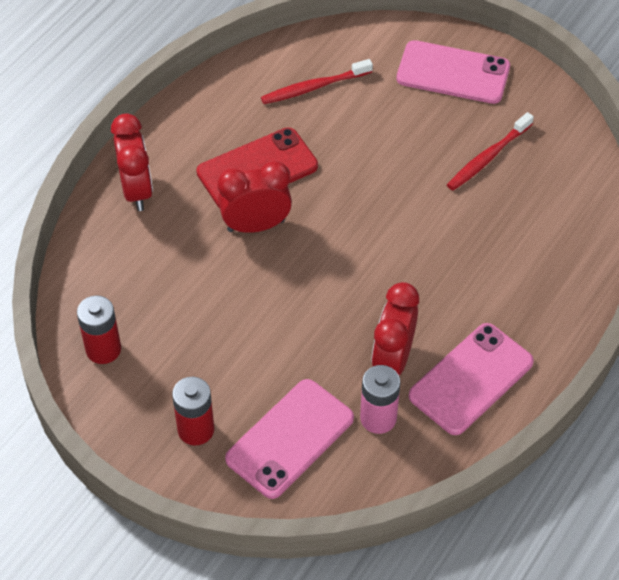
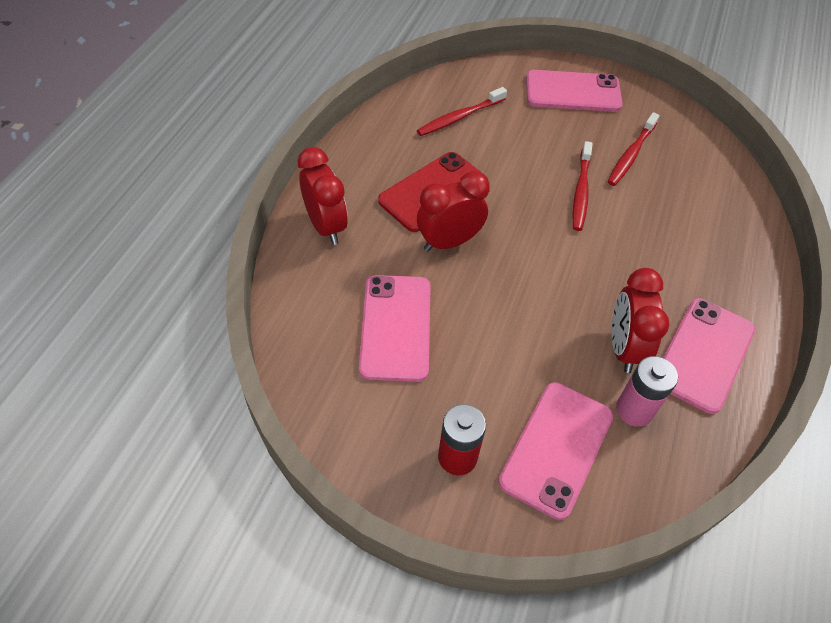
camera: 15 degrees left, 0 degrees up
red battery [77,295,121,364] -> none
none -> pink phone [359,275,431,382]
none -> red toothbrush [573,141,593,231]

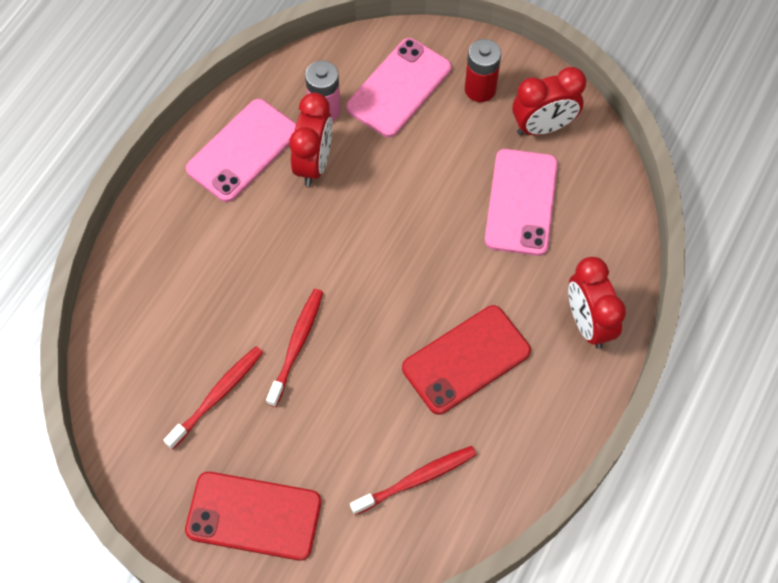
camera: 170 degrees left, 10 degrees up
red clock [417,171,490,251] -> red clock moved to [513,67,586,135]
pink phone [526,70,623,112] -> red phone [185,472,321,561]

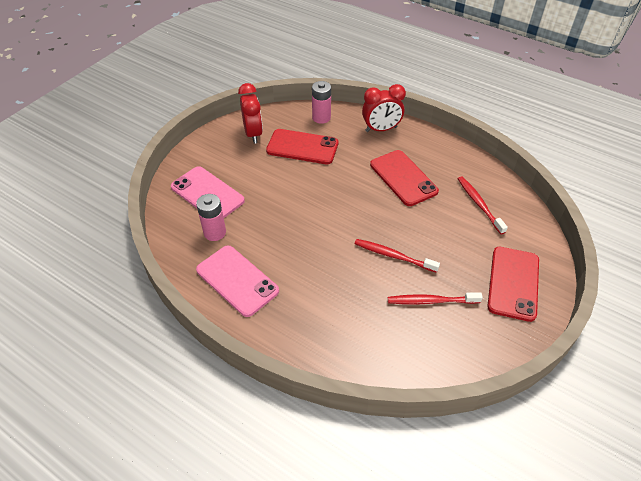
camera: 85 degrees left, 15 degrees down
red toothbrush [163,346,263,449] -> red toothbrush turned 45 degrees counterclockwise [388,292,483,305]
red clock [289,93,332,186] -> none
red battery [465,39,501,102] -> none
pink phone [485,149,558,256] -> red phone [266,129,339,164]
none -> pink battery [312,81,331,124]

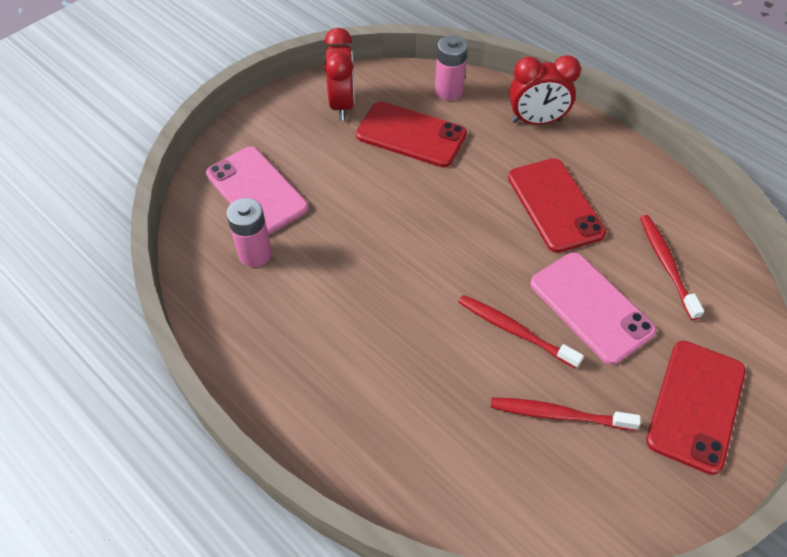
camera: 10 degrees right, 5 degrees up
pink phone [196,246,279,317] -> pink phone moved to [530,252,657,365]

